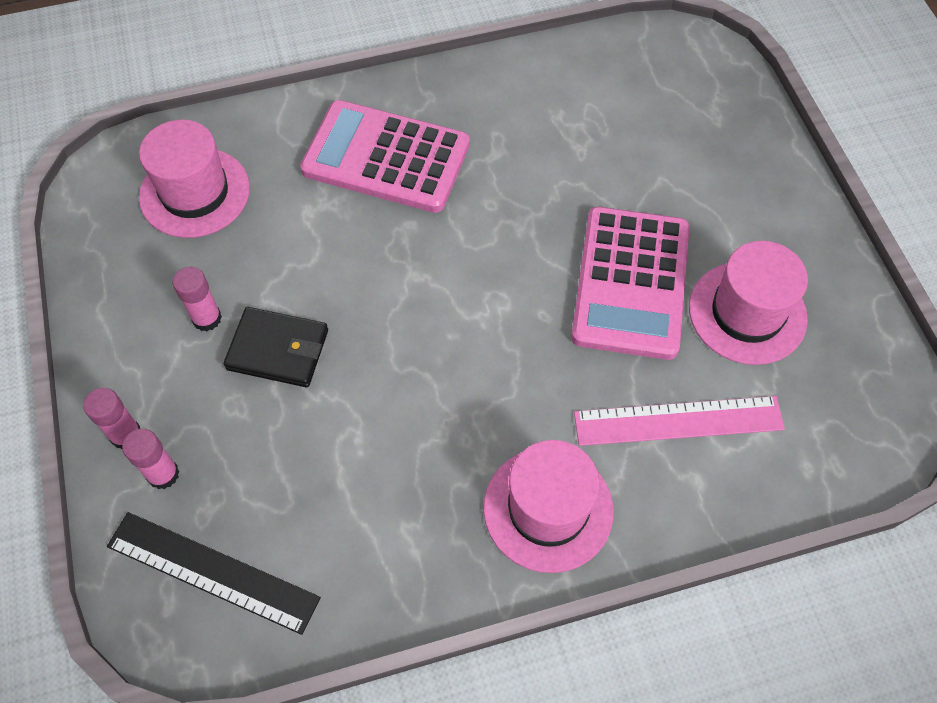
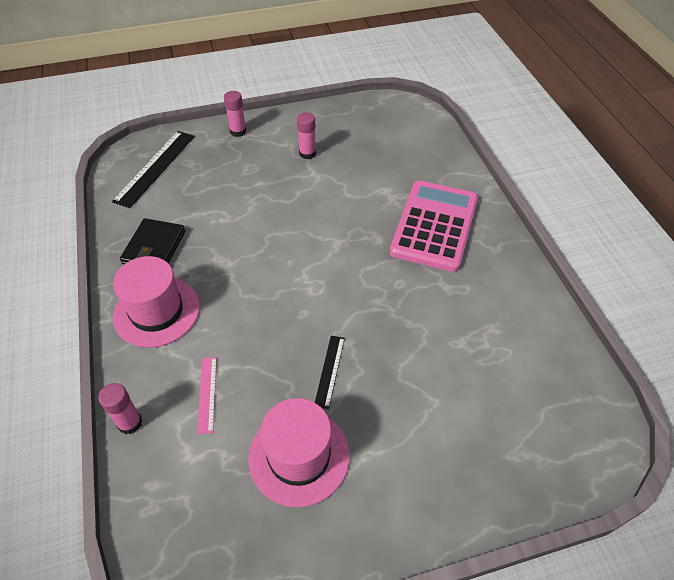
camera: 90 degrees right, 10 degrees down
pink glue stick [122,429,179,489] -> pink glue stick moved to [98,383,142,434]
pink hat [139,120,250,238] -> none
black wallet [224,307,328,387] -> black wallet moved to [120,218,185,265]
pink calculator [571,207,690,360] -> black ruler [315,336,345,409]
pink ruler [574,396,785,446] -> pink ruler [197,357,217,434], size x0.54

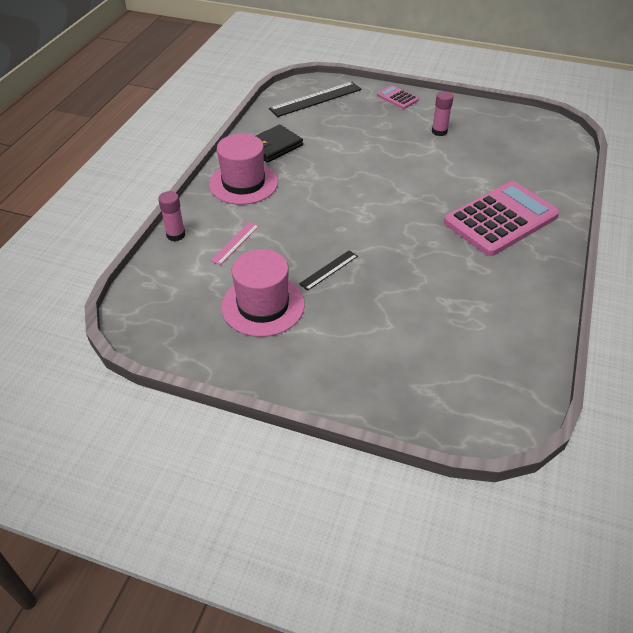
camera: 35 degrees right, 5 degrees down
pink glue stick [224,91,246,137] -> pink calculator [377,85,419,109]

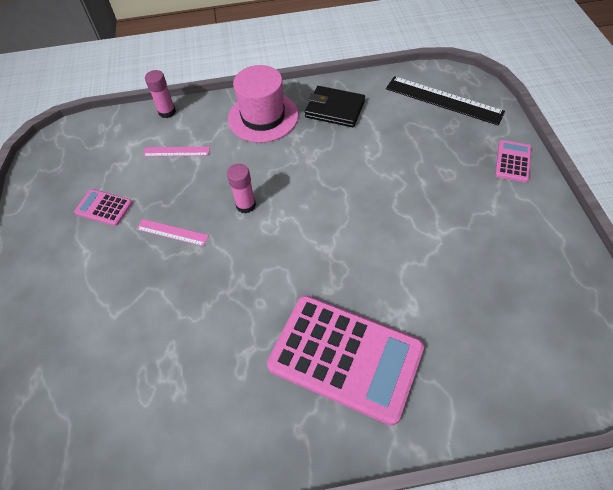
camera: 65 degrees right, 10 degrees up
pink hat [221,249,305,337] -> pink calculator [74,189,132,226]
black ruler [299,250,358,291] -> pink ruler [136,219,209,246]
pink glue stick [432,91,453,136] -> pink glue stick moved to [227,164,256,214]

